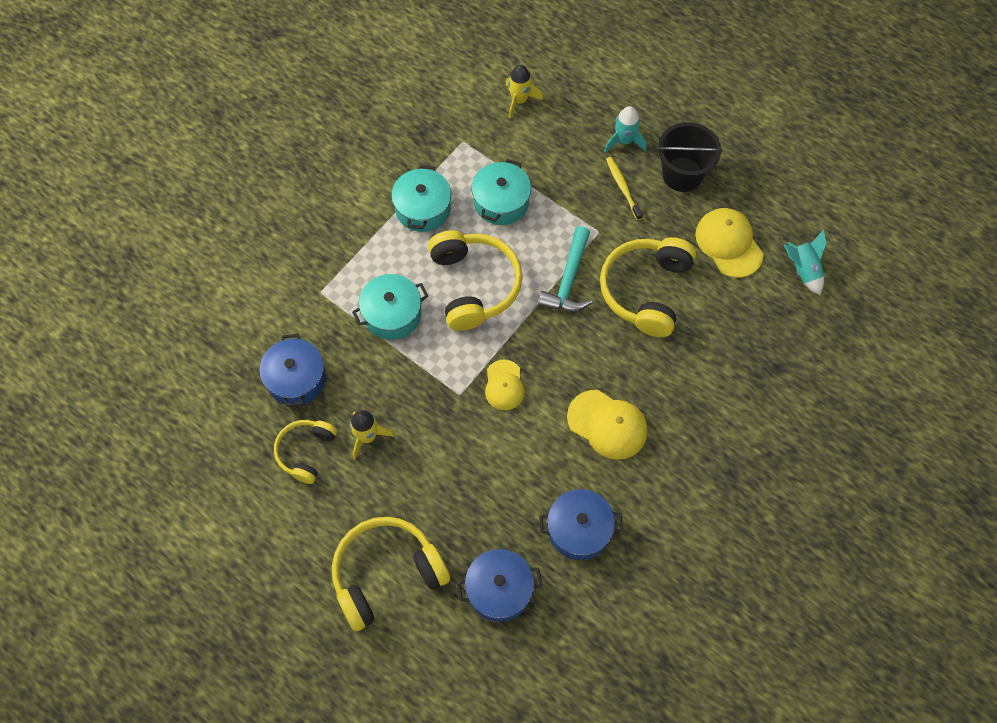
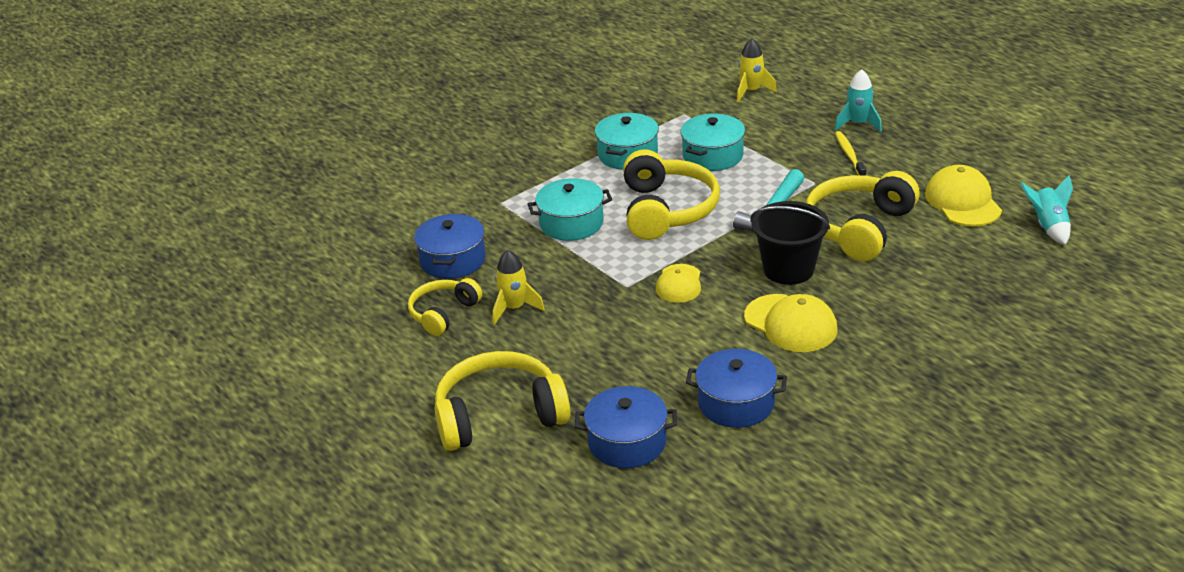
camera: 15 degrees right, 30 degrees down
black bucket [657,122,723,192] -> black bucket moved to [750,201,830,285]

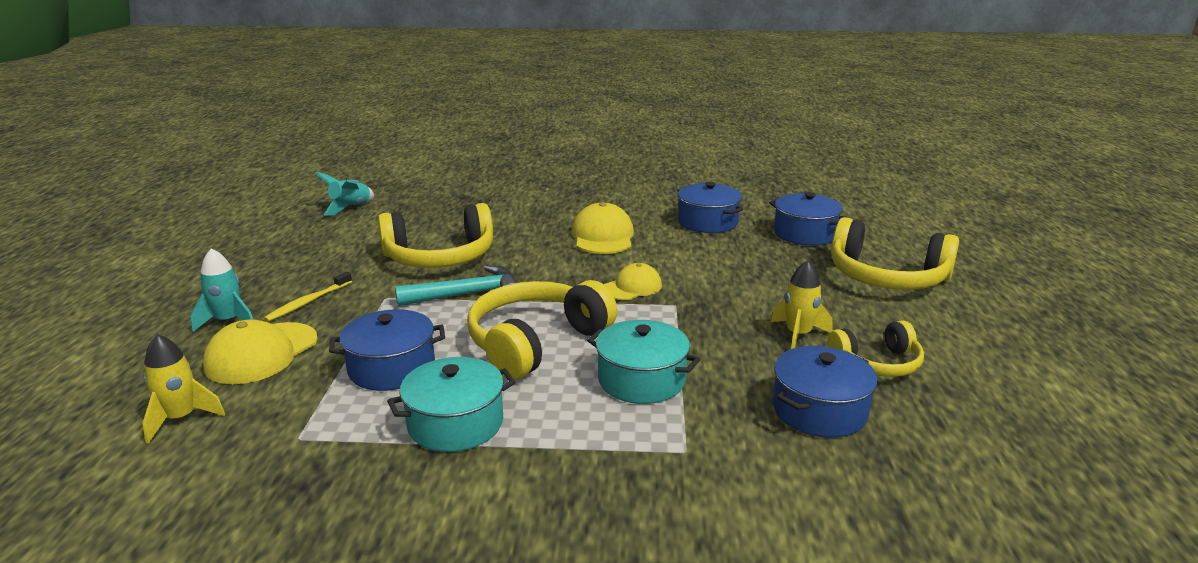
camera: 140 degrees left, 10 degrees down
turquoise pot [680,114,745,171] -> blue pot [329,309,445,391]
black bucket [750,201,830,285] -> none
yellow cap [925,165,1002,227] -> yellow cap moved to [203,319,318,384]

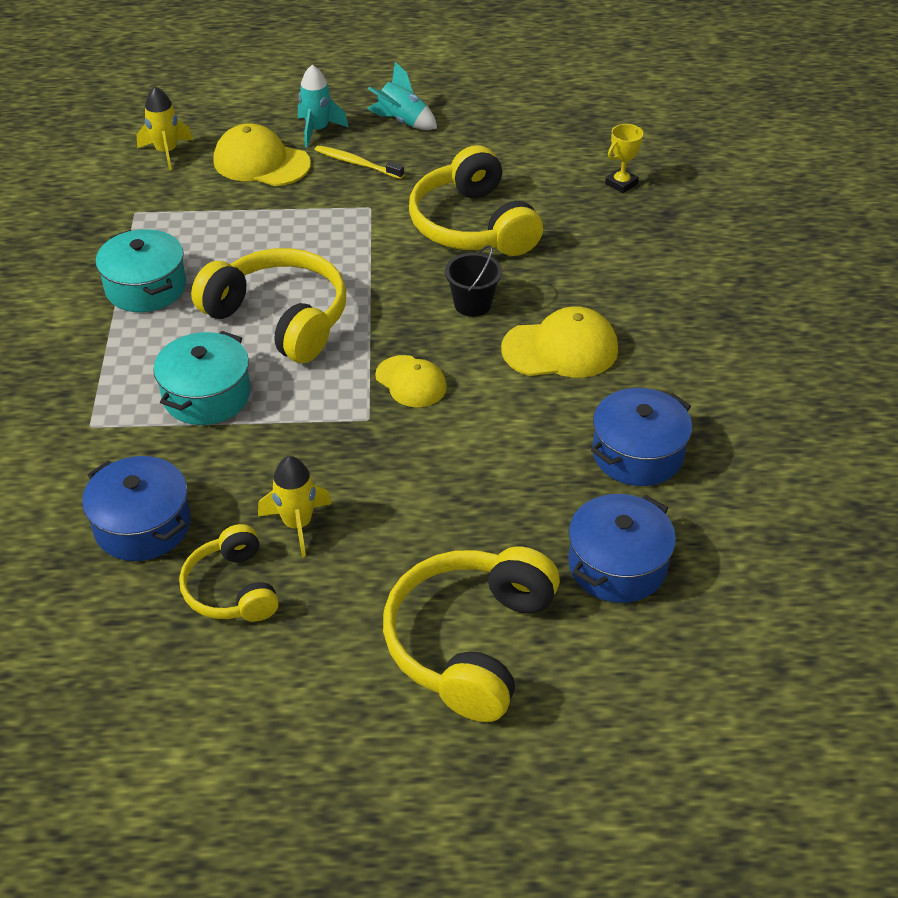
camera: 85 degrees right, 20 degrees up
turquoise rocket [315,172,374,216] -> turquoise rocket moved to [367,62,437,130]
blue pot [329,309,445,391] -> none
turquoise hammer [395,265,518,306] -> none
none -> black bucket [445,245,502,317]
none -> yellow trophy [605,124,644,193]

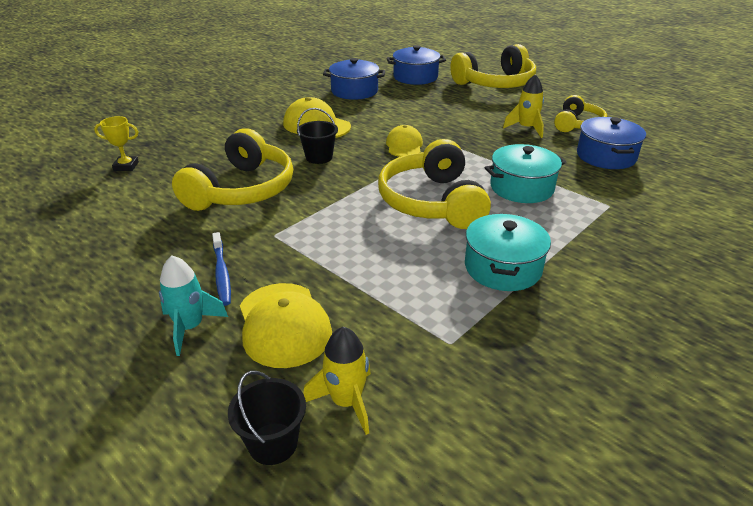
camera: 135 degrees left, 10 degrees down
yellow toothbrush [315,145,404,179] -> blue toothbrush [212,232,231,306]
turquoise rocket [367,62,437,130] -> none
none -> black bucket [228,371,306,465]

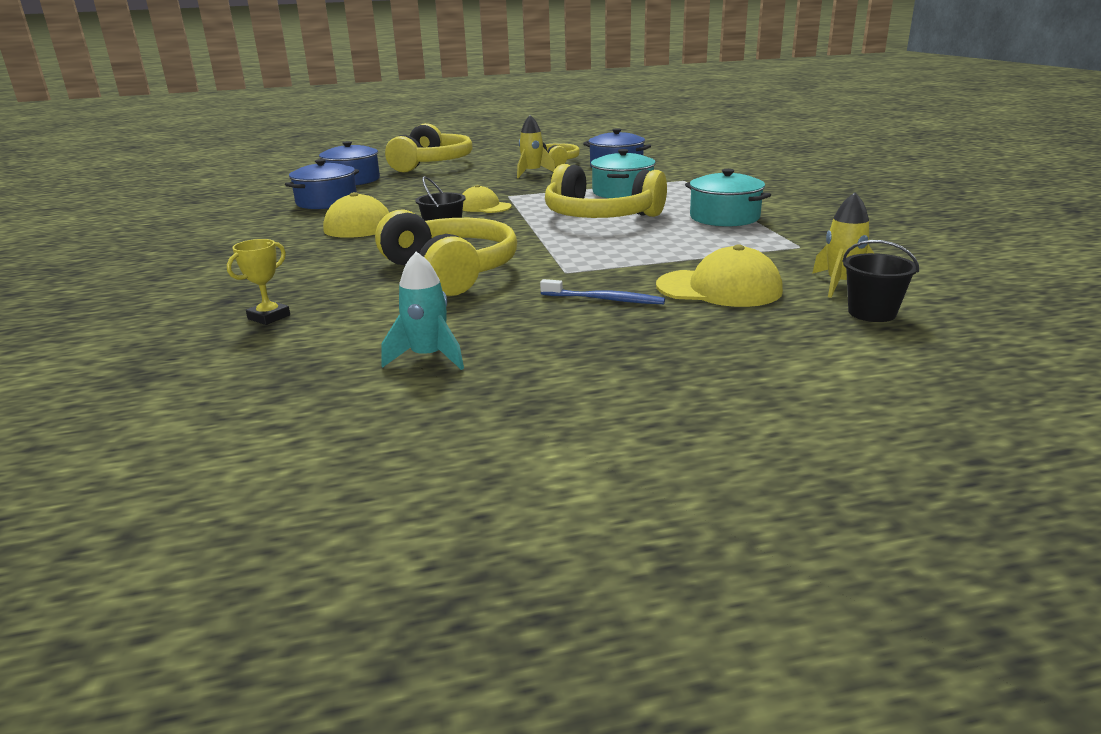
camera: 55 degrees left, 10 degrees down
turquoise rocket [159,255,228,356] -> turquoise rocket moved to [381,251,464,370]

